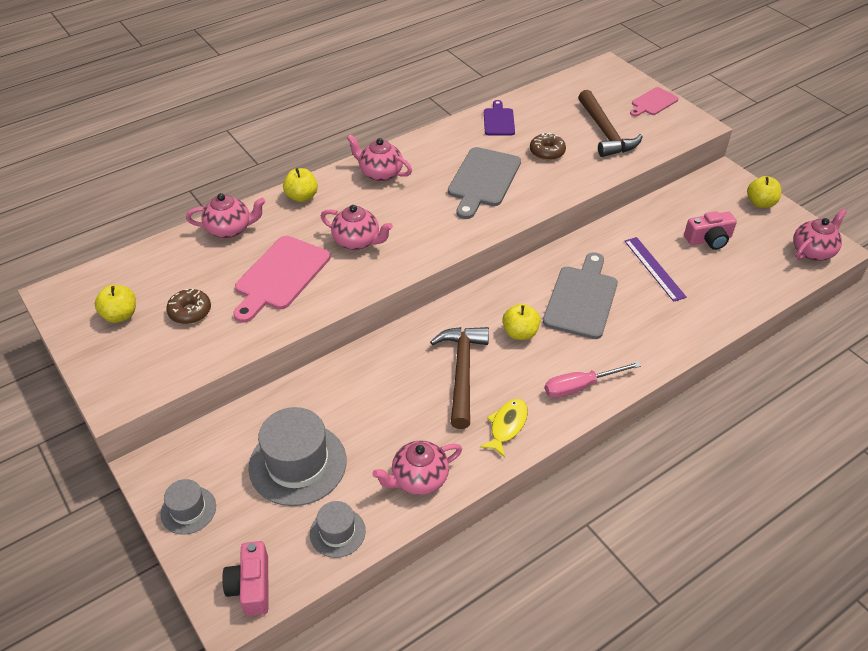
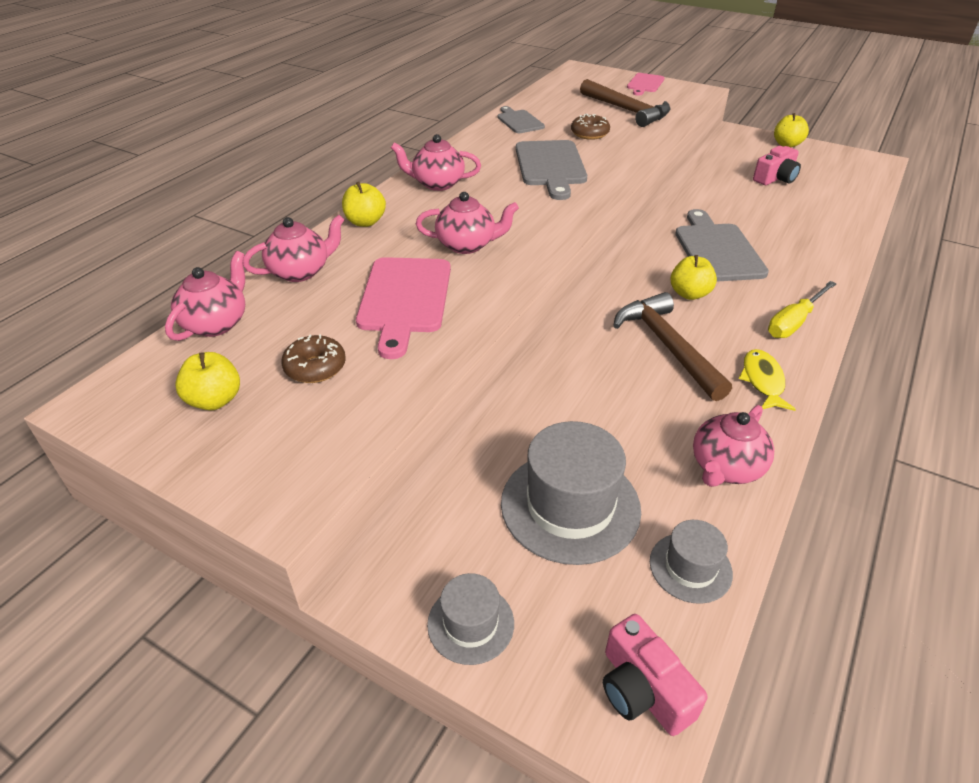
camera: 25 degrees left, 5 degrees down
purple cutting board [484,100,515,135] -> grey cutting board [498,106,545,133]
pink screwdriver [545,362,641,398] -> yellow screwdriver [768,281,837,338]
purple ruler [625,237,687,302] -> none
pink teapot [793,209,847,261] -> pink teapot moved to [165,251,245,341]

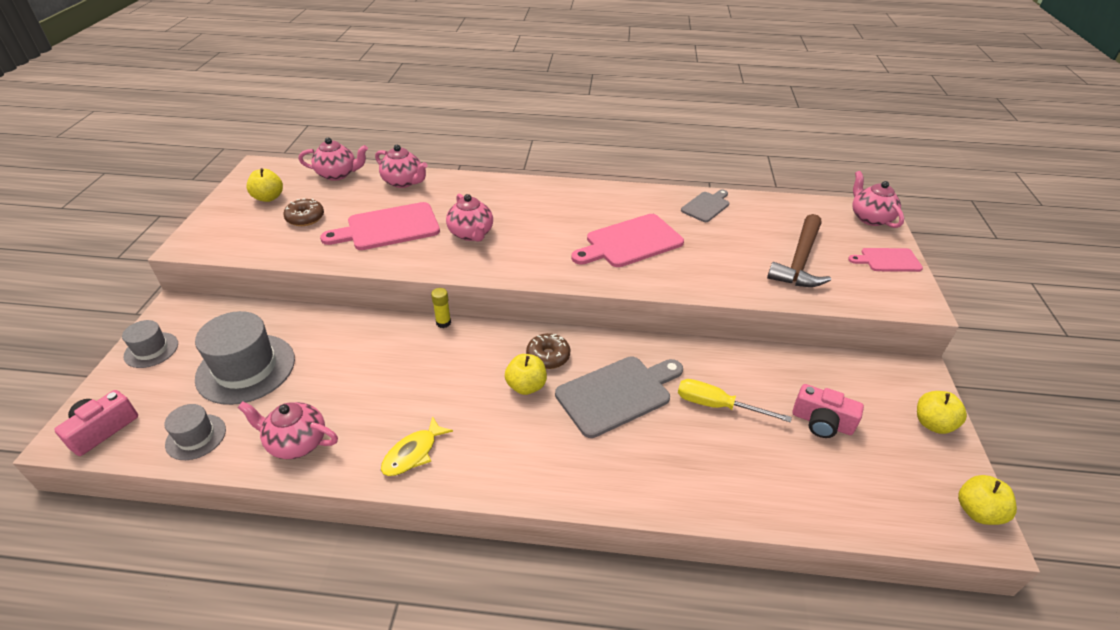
camera: 65 degrees right, 0 degrees up
yellow apple [342,182,386,227] -> yellow apple moved to [958,475,1017,525]
pink teapot [391,134,481,191] -> pink teapot moved to [852,171,904,228]
grey cutting board [516,140,587,200] -> pink cutting board [571,214,684,267]
brown donut [571,114,610,140] -> brown donut moved to [526,333,570,369]
brown hammer [613,292,732,401] -> none
yellow fish [738,349,796,411] -> yellow fish turned 150 degrees clockwise [381,416,453,476]
yellow screwdriver [768,281,837,338] -> yellow screwdriver moved to [678,379,792,423]
none -> yellow glue stick [431,288,451,328]

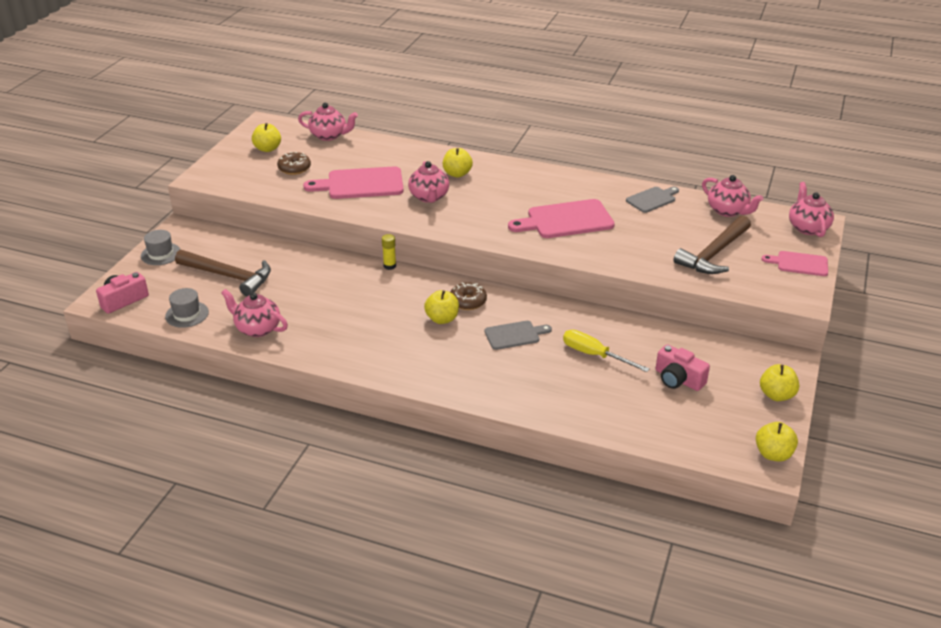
camera: 15 degrees right, 5 degrees down
grey hat [195,311,295,405] -> brown hammer [175,250,271,296]
pink teapot [375,145,428,188] -> pink teapot moved to [702,175,763,217]
yellow fish [381,416,453,476] -> none
grey cutting board [555,356,683,438] -> grey cutting board [485,321,552,350], size x0.58
none -> yellow apple [443,148,473,177]

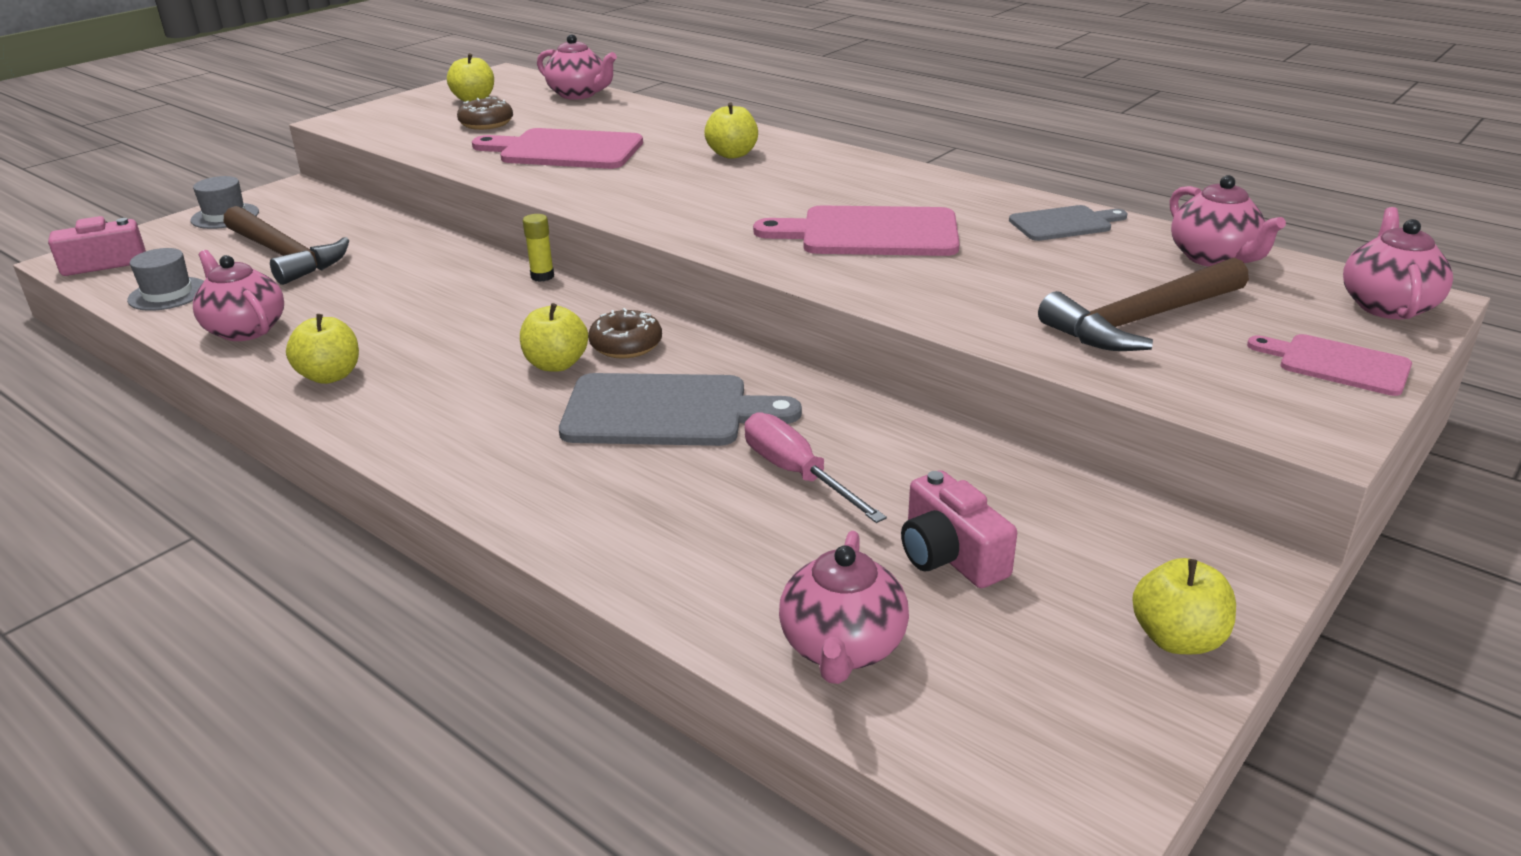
camera: 20 degrees right, 5 degrees down
pink teapot [408,161,449,203] -> pink teapot moved to [779,531,909,684]
grey cutting board [485,321,552,350] -> grey cutting board [559,373,802,446], size x1.71
yellow screwdriver [563,330,650,372] -> pink screwdriver [745,412,887,523]
yellow apple [756,422,798,461] -> yellow apple moved to [286,314,359,384]

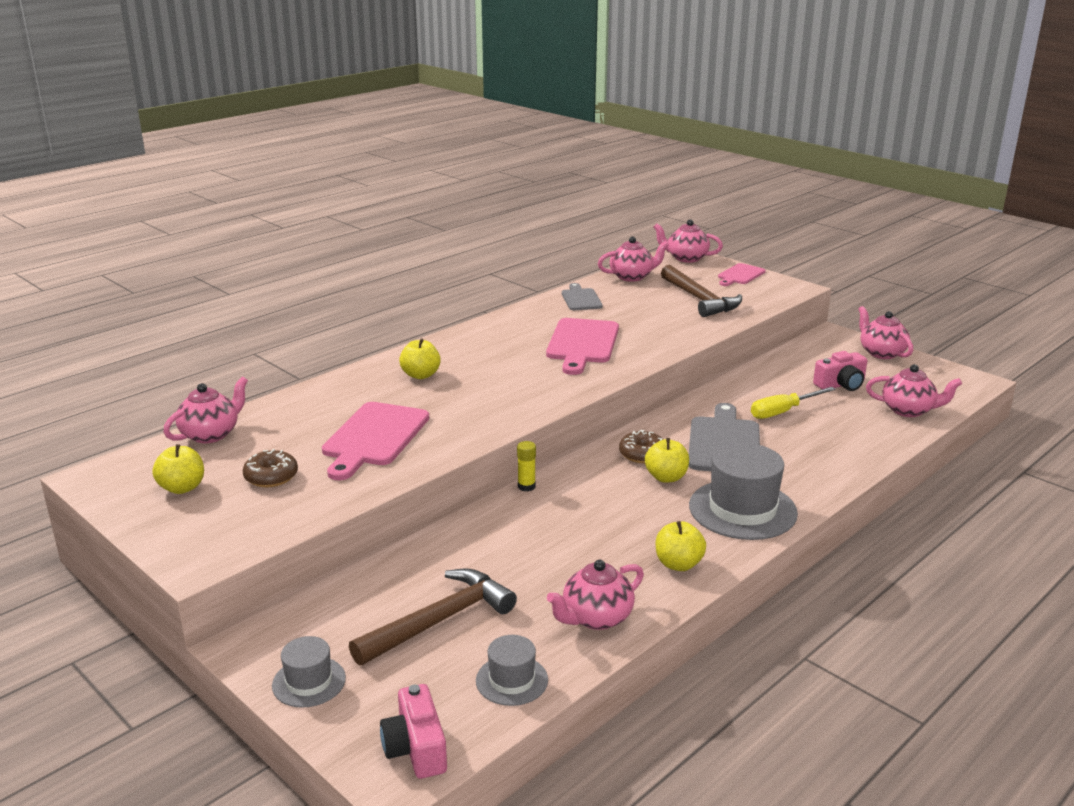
camera: 85 degrees left, 5 degrees down
pink screwdriver [745,412,887,523] -> yellow screwdriver [751,387,836,419]
yellow apple [1132,558,1236,654] -> pink teapot [859,306,913,359]
none -> grey hat [689,443,798,540]

